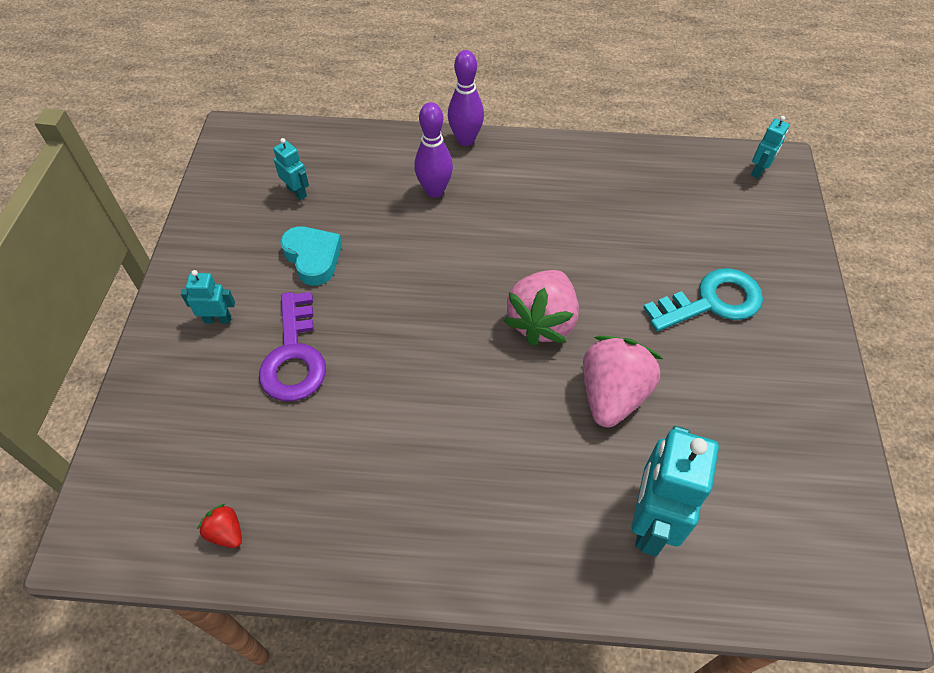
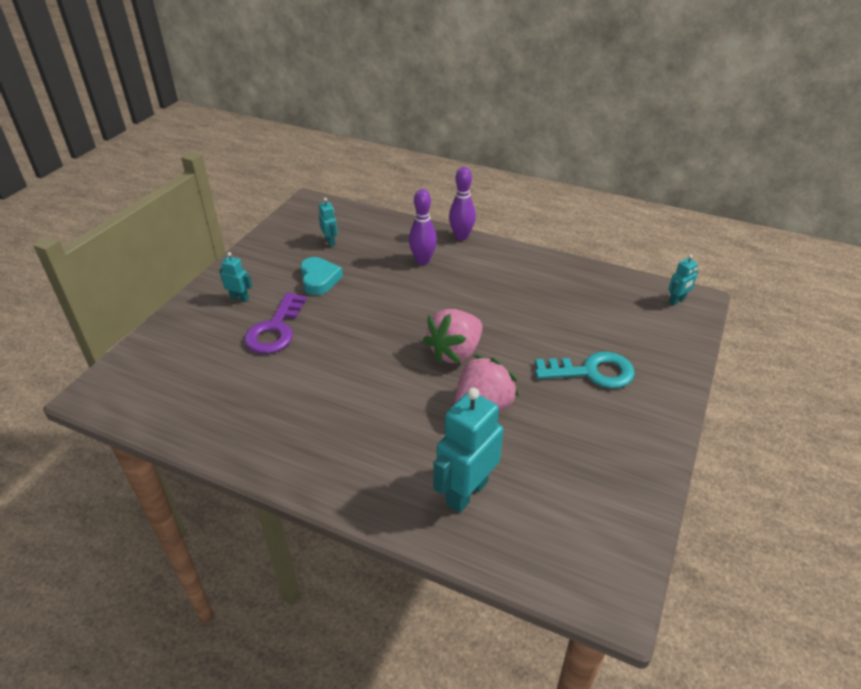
camera: 20 degrees right, 15 degrees down
red strawberry [197,503,242,548] -> none

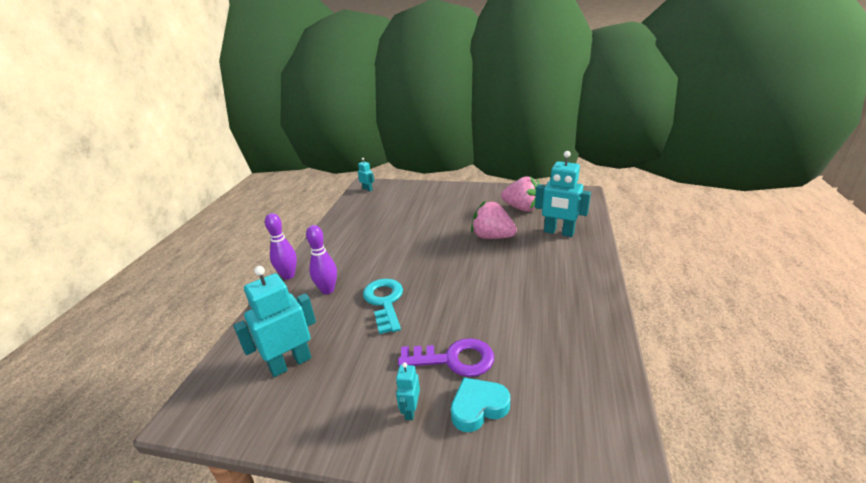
camera: 100 degrees left, 10 degrees down
turquoise heart [300,257,343,295] -> turquoise heart moved to [451,377,510,432]
turquoise robot [319,198,338,247] -> turquoise robot [233,266,316,377], size x2.01
pink strawberry [423,309,483,364] -> pink strawberry moved to [501,176,540,212]
turquoise key [535,352,635,389] -> turquoise key moved to [363,279,403,334]

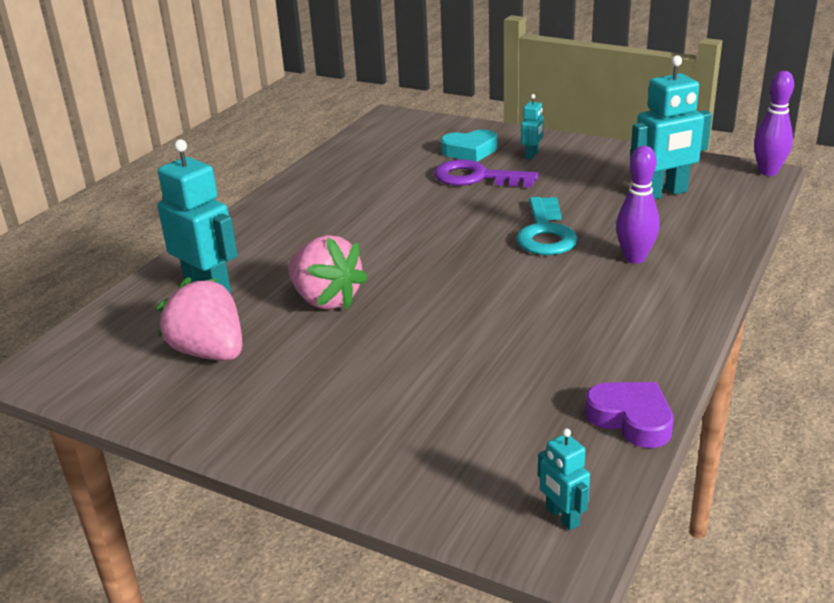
camera: 165 degrees left, 0 degrees up
purple bowling pin [265,213,297,280] -> purple bowling pin moved to [754,71,794,176]
none -> purple heart [585,382,674,448]

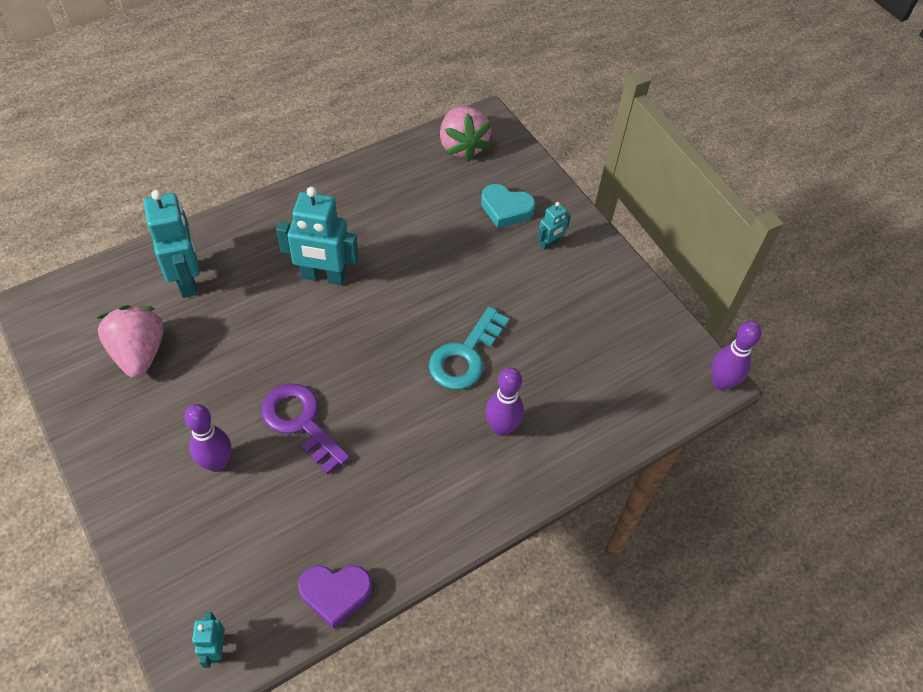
camera: 25 degrees right, 25 degrees up
pink strawberry [288,235,368,310] -> pink strawberry moved to [440,106,491,162]
purple key [434,159,539,187] -> purple key moved to [261,383,350,475]
purple heart [585,382,674,448] -> purple heart turned 105 degrees clockwise [298,565,372,629]
turquoise robot [630,55,712,199] -> turquoise robot moved to [276,187,358,285]
none -> purple bowling pin [184,404,231,472]

